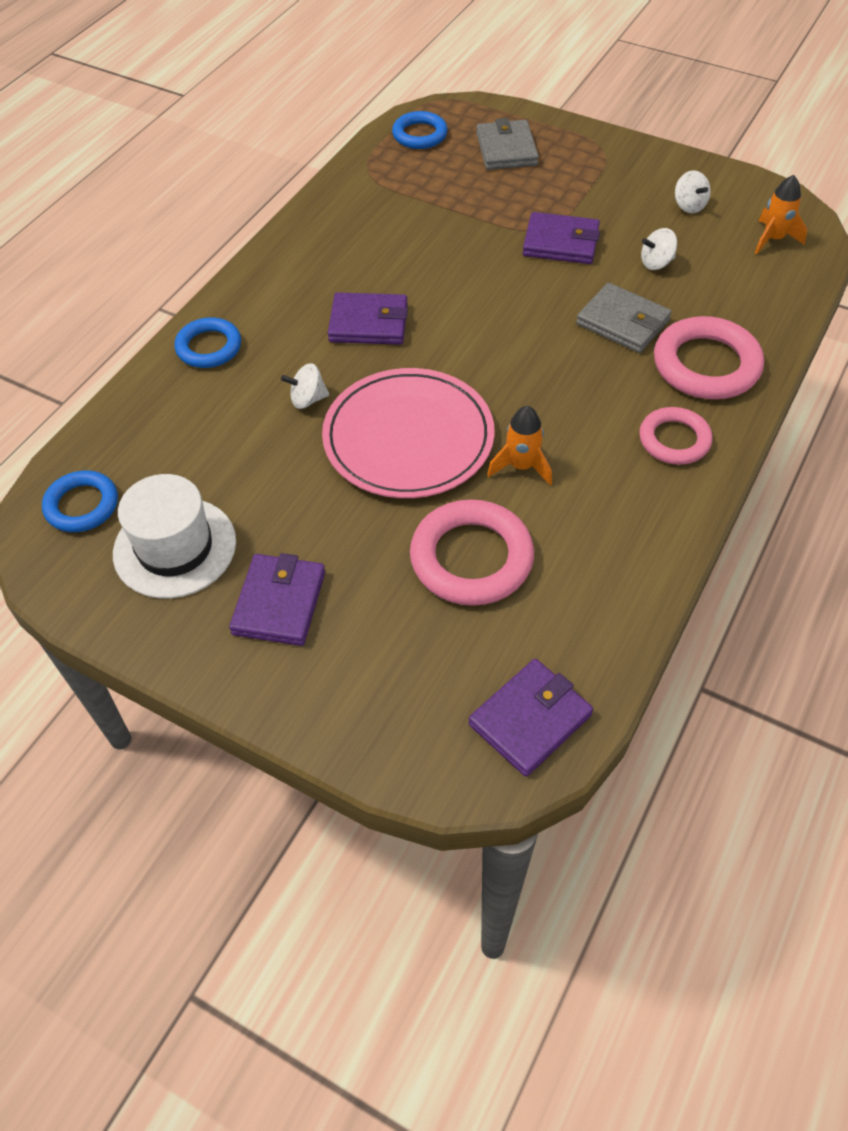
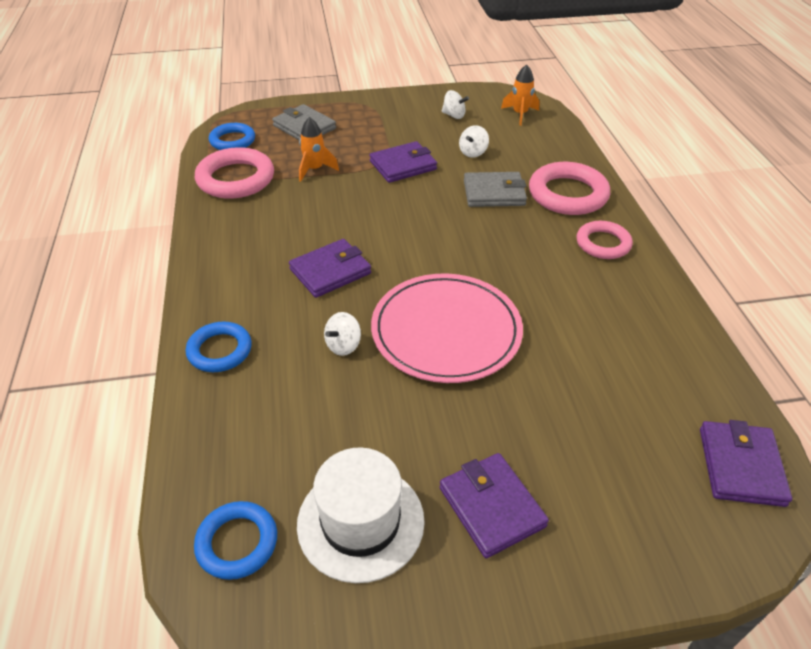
camera: 40 degrees left, 10 degrees down
pink ring [410,499,534,606] -> pink ring moved to [195,147,274,199]
orange rocket [487,406,552,485] -> orange rocket moved to [299,117,339,182]

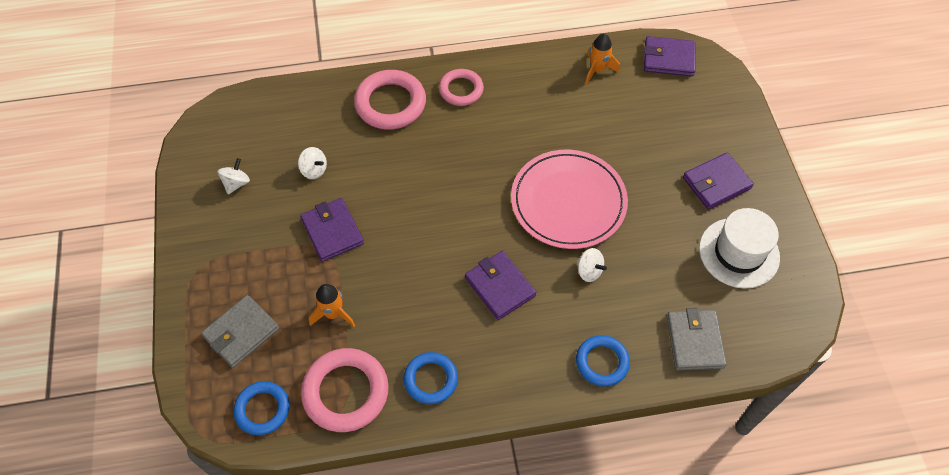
camera: 90 degrees left, 15 degrees up
blue ring [194,501,277,580] -> blue ring moved to [404,352,458,404]
grey wallet [464,172,527,207] -> grey wallet moved to [667,308,727,370]
orange rocket [501,65,539,126] -> orange rocket moved to [585,33,620,85]

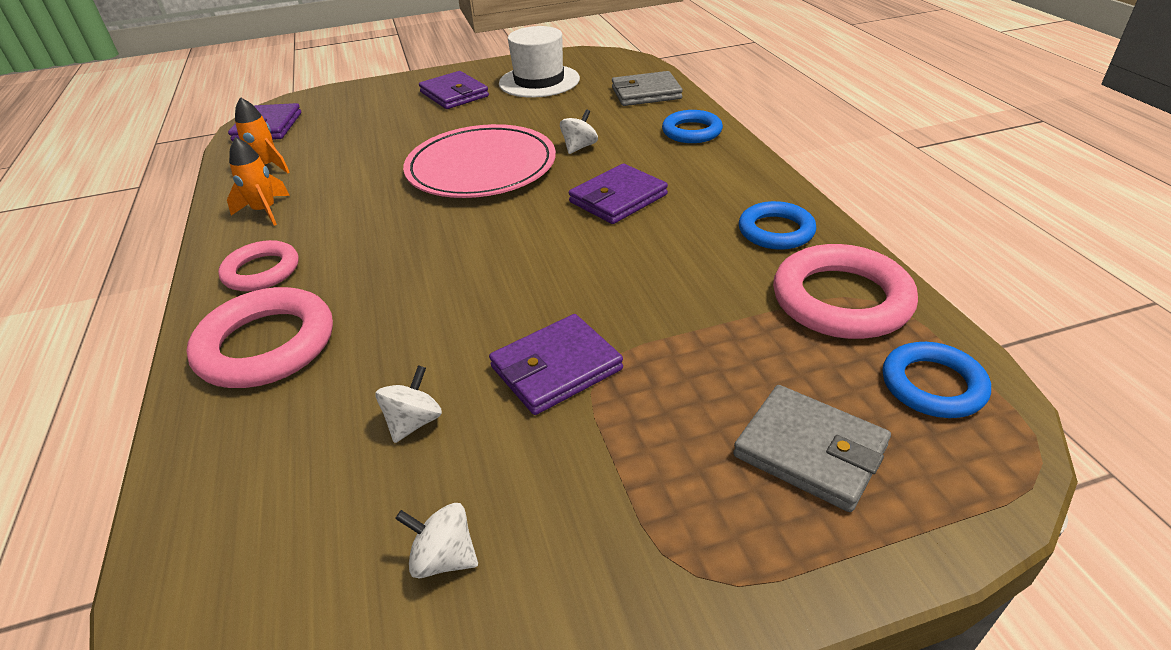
camera: 95 degrees left, 20 degrees down
orange rocket [309,284,355,327] -> orange rocket moved to [227,137,290,226]

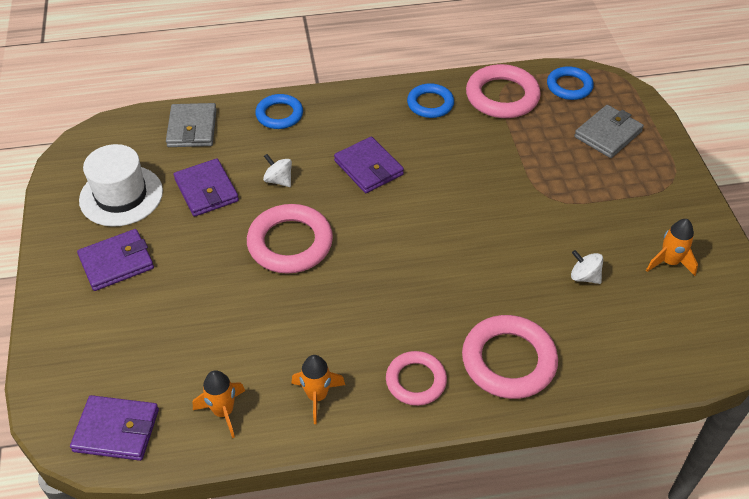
camera: 85 degrees left, 10 degrees up
white spinning top [395,503,478,579] -> orange rocket [646,219,698,276]
pink plate [403,124,556,198] -> pink ring [247,204,333,274]
purple wallet [489,314,623,415] -> purple wallet moved to [174,158,239,217]

